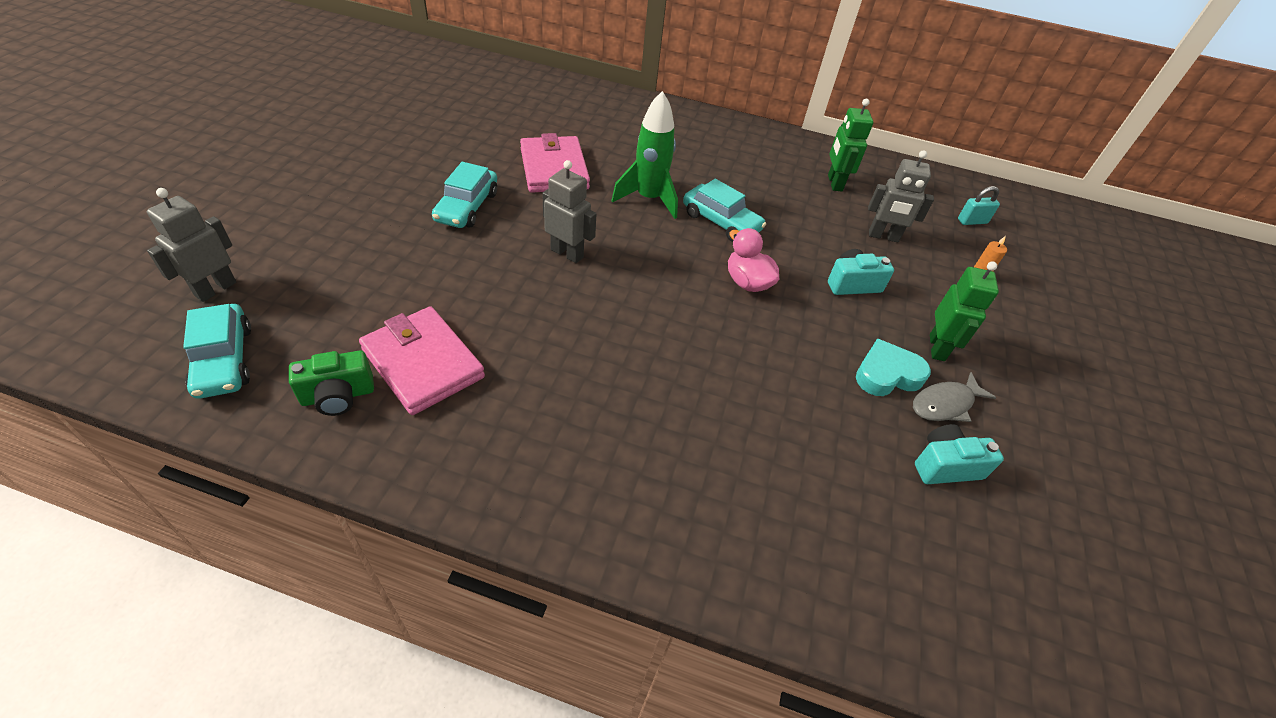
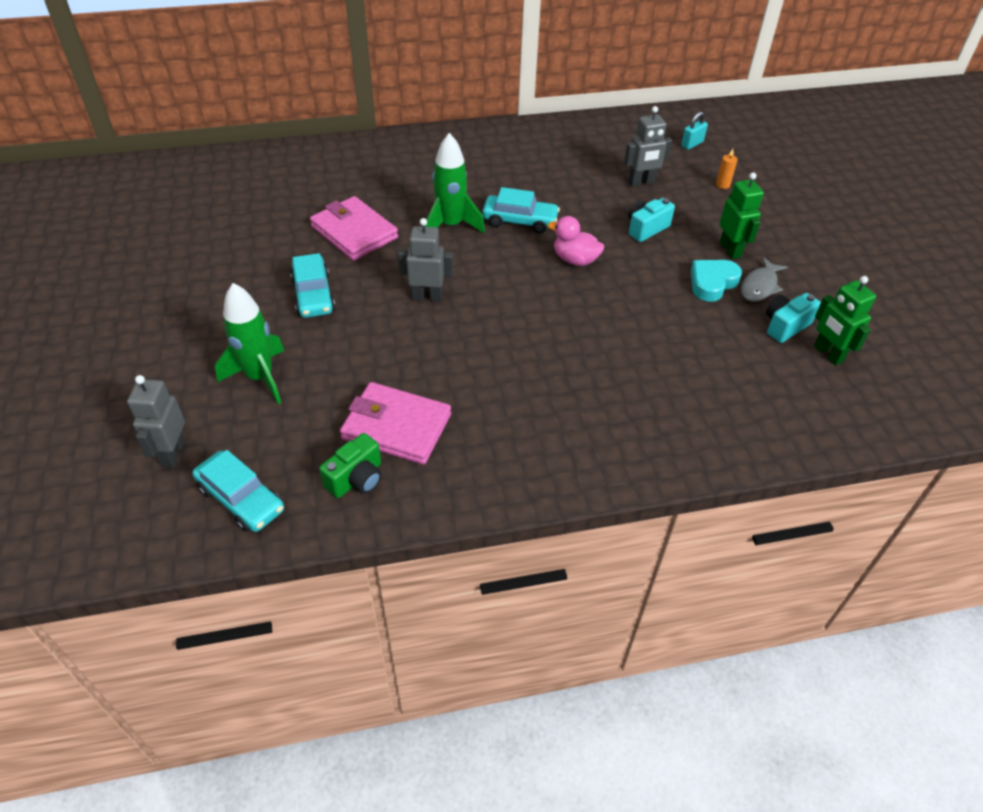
camera: 25 degrees left, 0 degrees up
green robot [828,99,874,191] -> green robot moved to [814,276,876,365]
none -> green rocket [215,283,284,404]

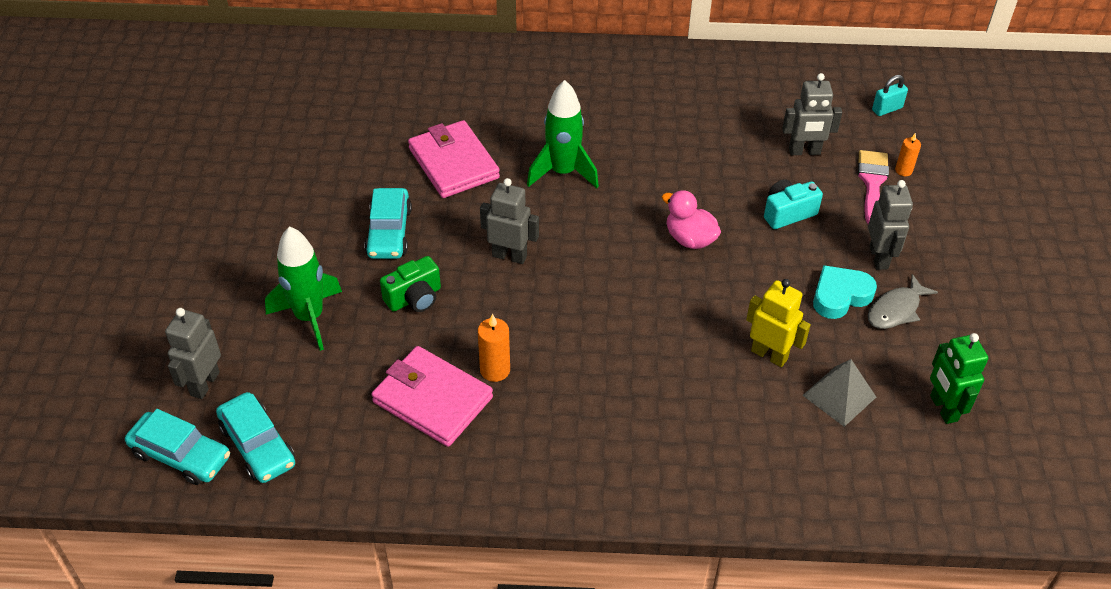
camera: 15 degrees right, 0 degrees up
green camera [319,433,382,498] -> green camera moved to [380,256,441,312]
turquoise car [482,187,560,233] -> turquoise car moved to [125,409,230,485]
green robot [719,172,764,259] -> grey robot [868,180,913,270]
turquoise camera [766,293,821,343] -> none
none -> orange candle [478,314,510,382]
none -> yellow robot [746,279,811,367]
none -> grey pyramid [803,359,876,427]
none -> pink brush [858,150,889,224]

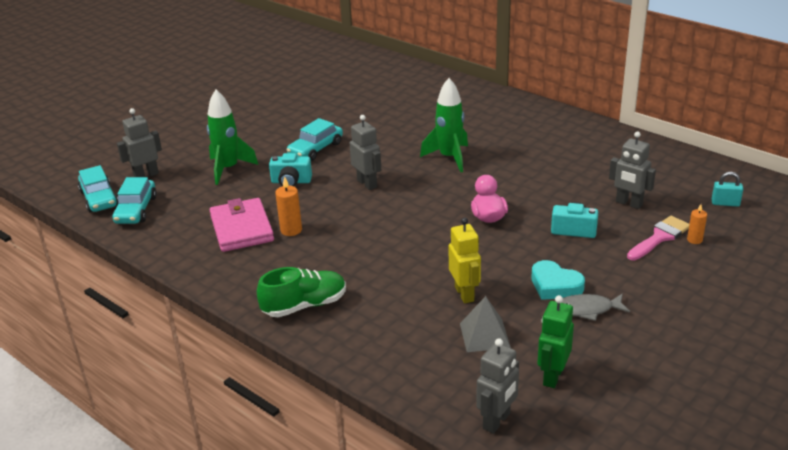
camera: 40 degrees right, 15 degrees down
green camera [380,256,441,312] -> turquoise camera [269,153,312,187]
pink wallet [408,120,500,198] -> none
turquoise heart [813,265,877,319] -> turquoise heart turned 150 degrees counterclockwise [531,260,585,300]
grey robot [868,180,913,270] -> grey robot moved to [476,338,519,434]
none -> green shoe [257,267,346,317]

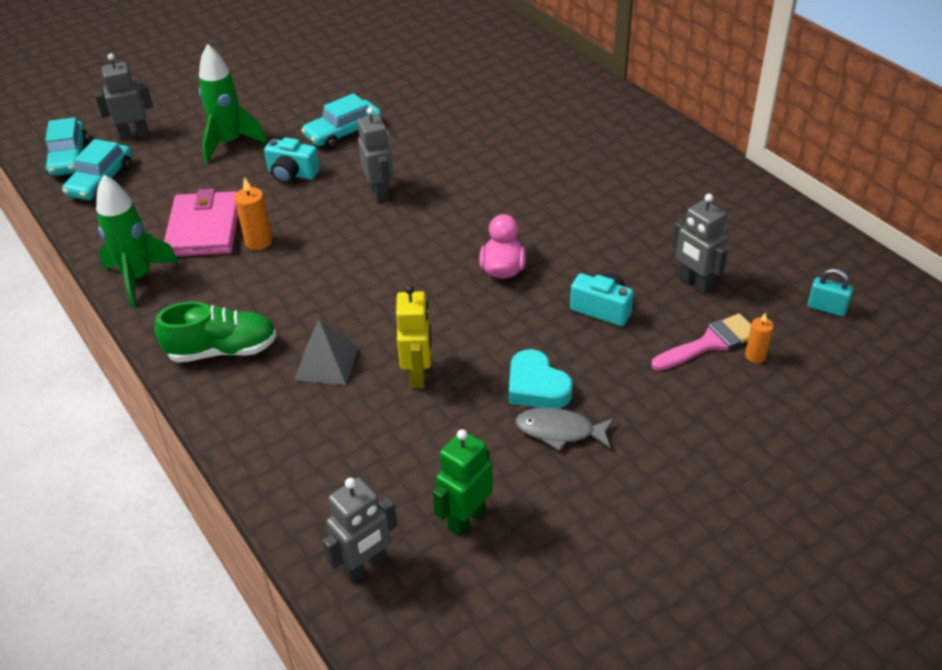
camera: 15 degrees right, 10 degrees up
green rocket [420,78,468,172] -> green rocket moved to [96,175,179,308]
grey pyramid [460,296,511,352] -> grey pyramid moved to [294,319,359,385]

